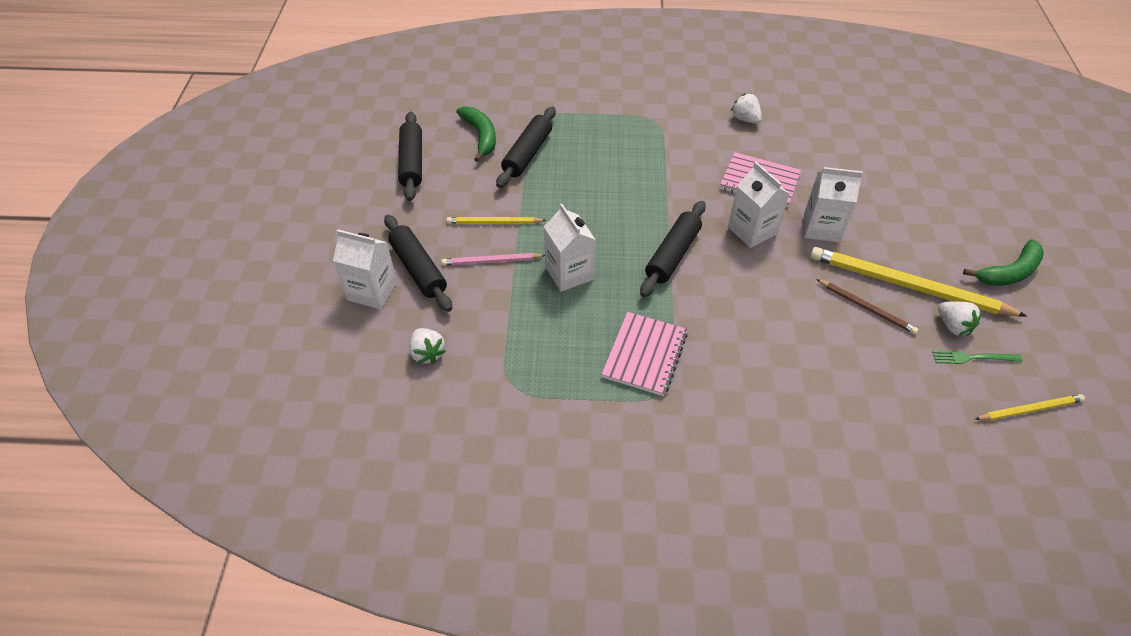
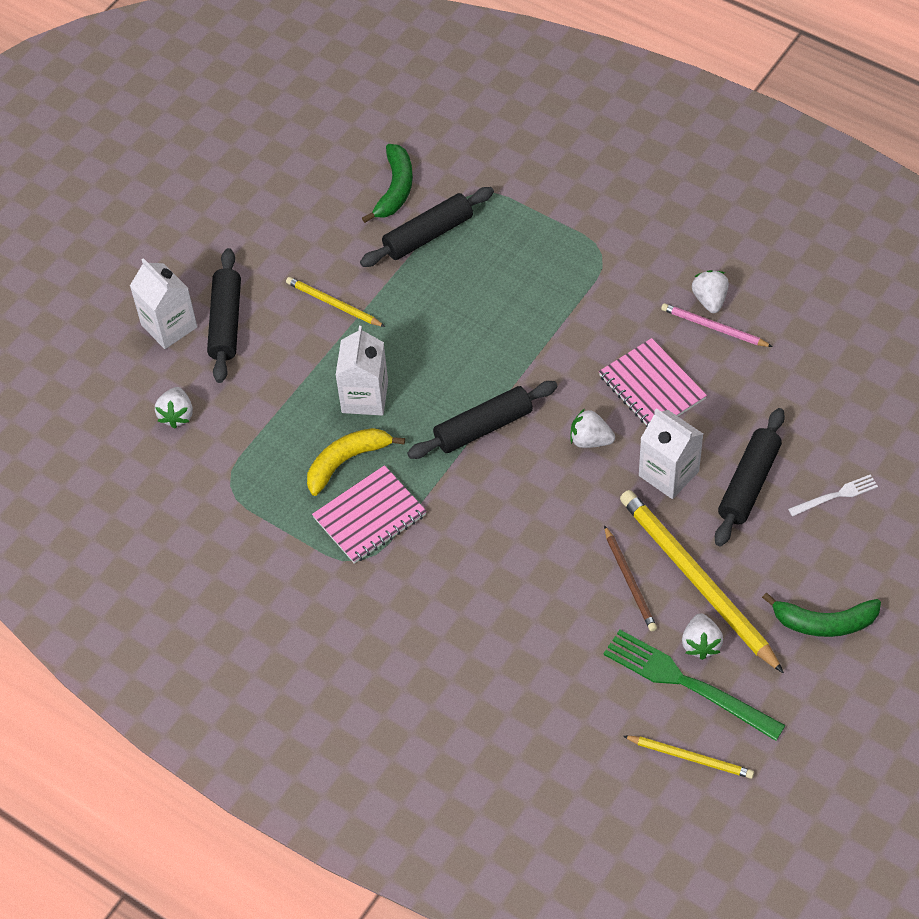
camera: 35 degrees right, 5 degrees up
black rolling pin [398,111,422,201] -> black rolling pin moved to [715,408,785,546]
pink pencil [441,253,545,265] -> pink pencil moved to [661,303,773,347]
white carton [728,162,789,248] -> white strawberry [570,409,615,448]
green fork [932,351,1022,364] -> green fork [603,630,786,741], size x1.95
none -> yellow banana [307,428,405,496]
none -> white fork [788,474,878,517]

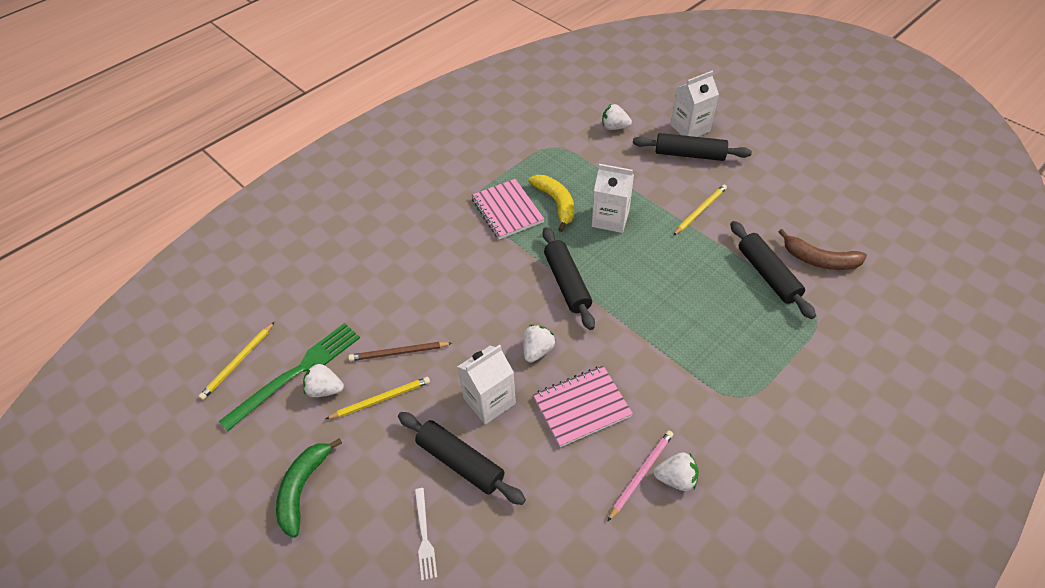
camera: 100 degrees right, 5 degrees down
green banana [362,144,413,223] -> brown banana [778,229,867,270]
yellow pencil [620,490,784,673] -> yellow pencil [326,377,430,419], size x0.51

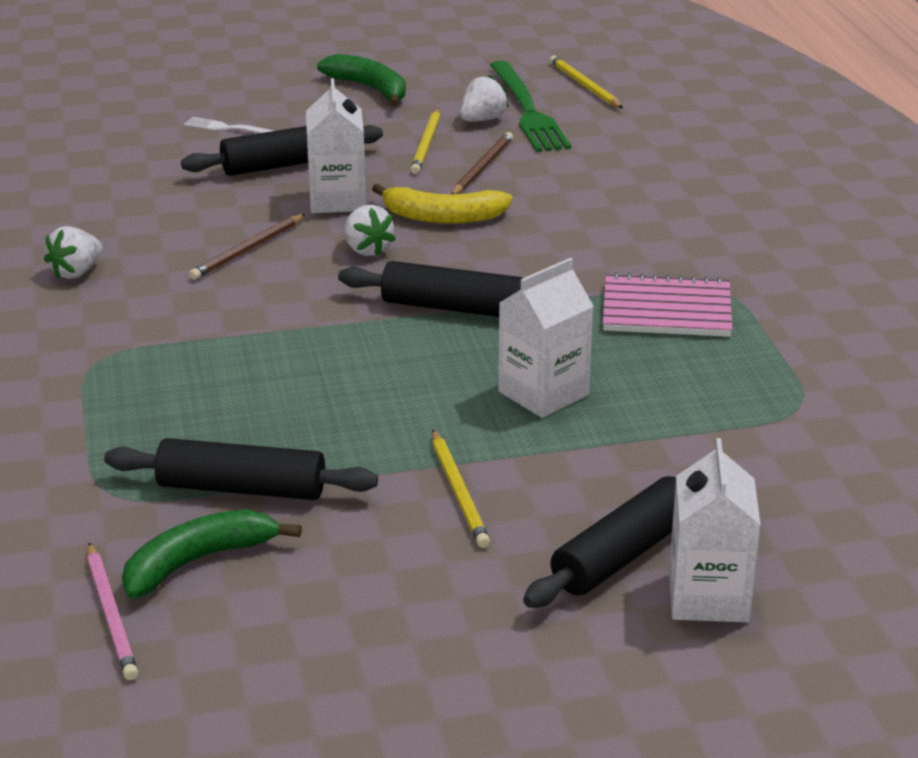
camera: 120 degrees right, 20 degrees down
yellow banana [528,175,574,232] -> yellow banana moved to [372,183,512,224]
pink notebook [533,365,633,447] -> brown pencil [189,214,305,280]
white strawberry [602,104,632,130] -> none
pink pencil [607,430,673,522] -> pink pencil moved to [87,543,138,680]
brown banana [778,229,867,270] -> green banana [122,509,302,599]

